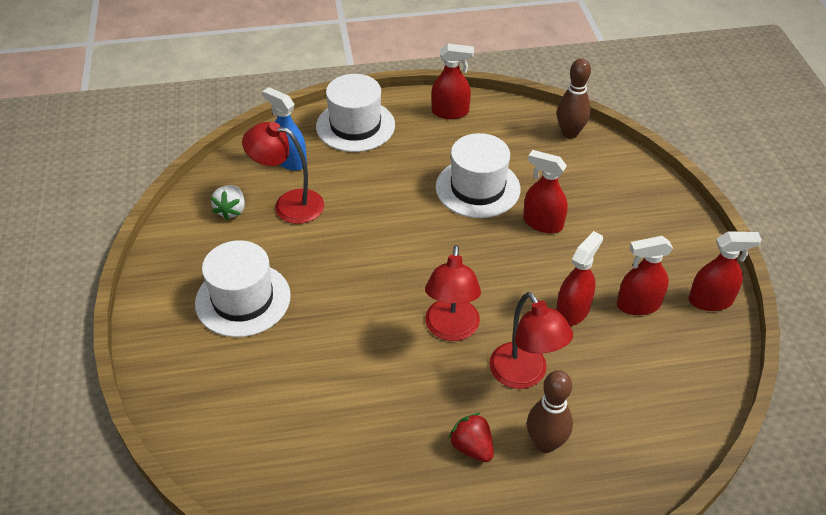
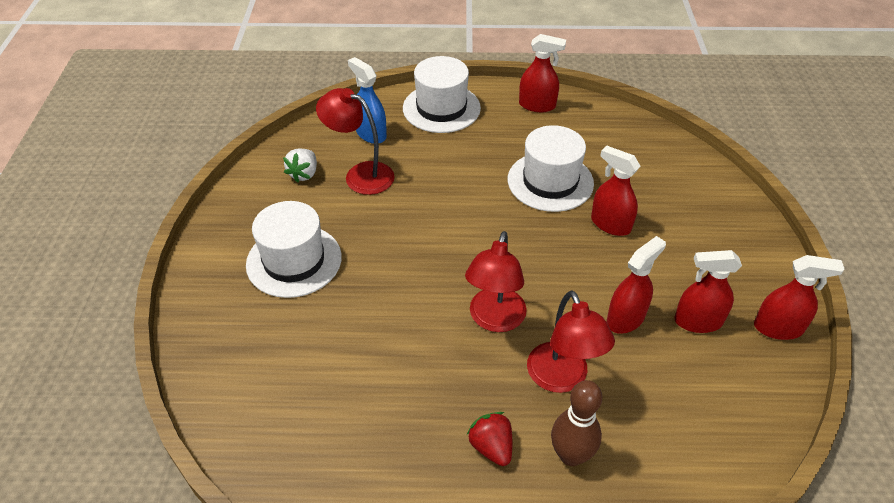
camera: 10 degrees right, 0 degrees up
brown bowling pin [557,58,591,139] -> none

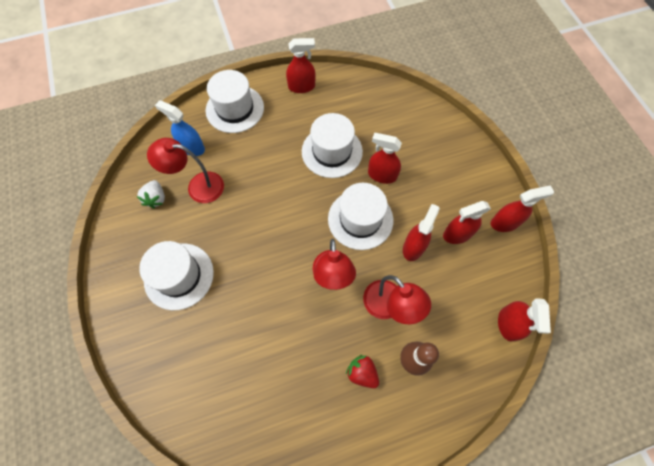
camera: 20 degrees left, 20 degrees up
none -> white hat [328,183,393,250]
none -> red spray bottle [498,298,551,341]

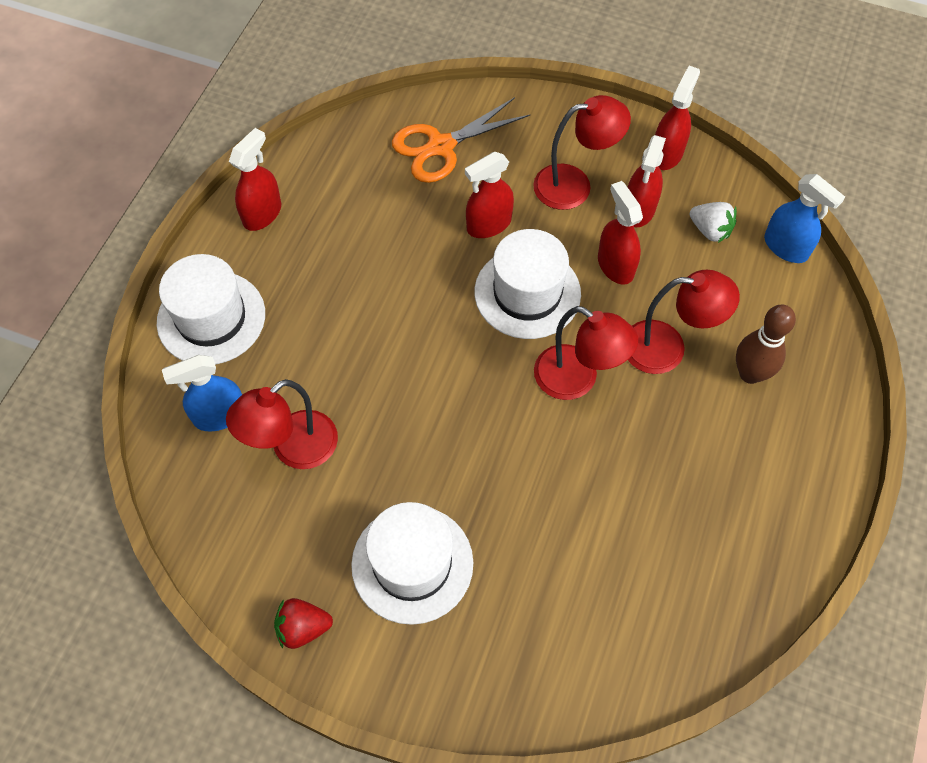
camera: 50 degrees left, 5 degrees down
white strawberry [136,180,165,209] -> white strawberry moved to [690,202,737,243]
white hat [302,113,363,178] -> none
red strawberry [346,354,379,388] -> red strawberry moved to [274,598,333,649]
red spray bottle [498,298,551,341] -> blue spray bottle [764,174,845,263]
none -> orange scissors [392,97,530,183]
none -> red lamp [533,95,631,210]

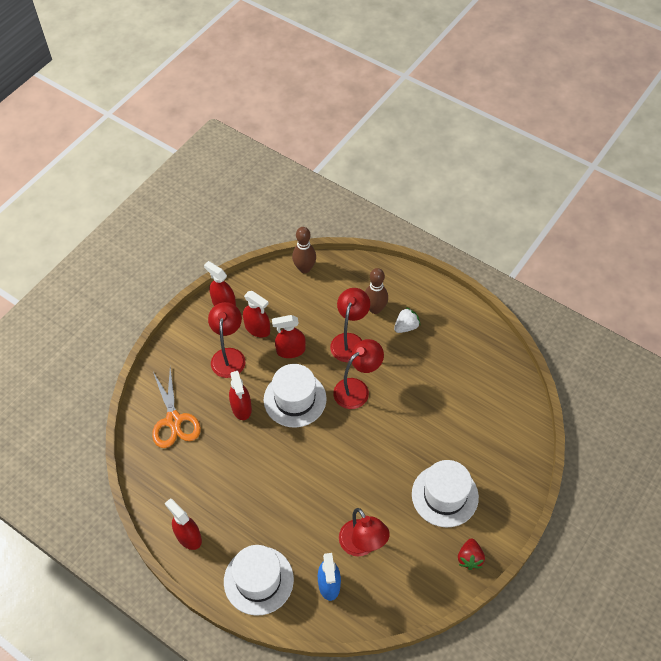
camera: 75 degrees left, 5 degrees down
white strawberry [690,202,737,243] -> white strawberry moved to [394,307,420,333]
blue spray bottle [764,174,845,263] -> brown bowling pin [292,227,316,273]

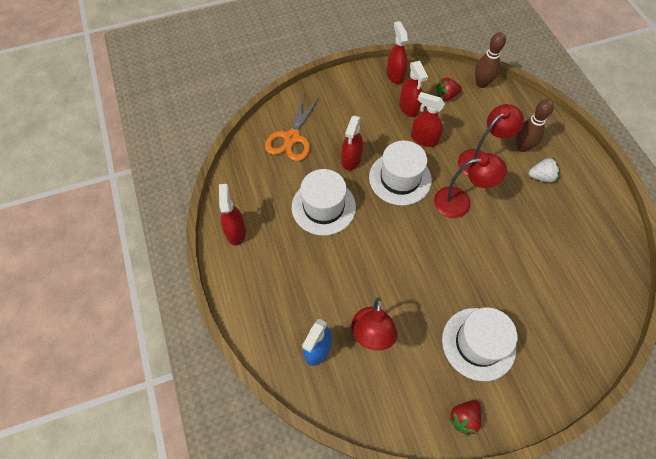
camera: 35 degrees right, 5 degrees up
red lamp [208,302,245,378] -> none
white hat [224,545,294,616] -> white hat moved to [292,169,356,236]
none -> red strawberry [436,78,462,101]

